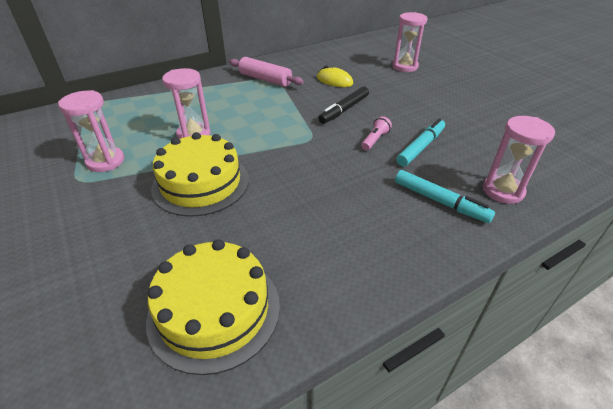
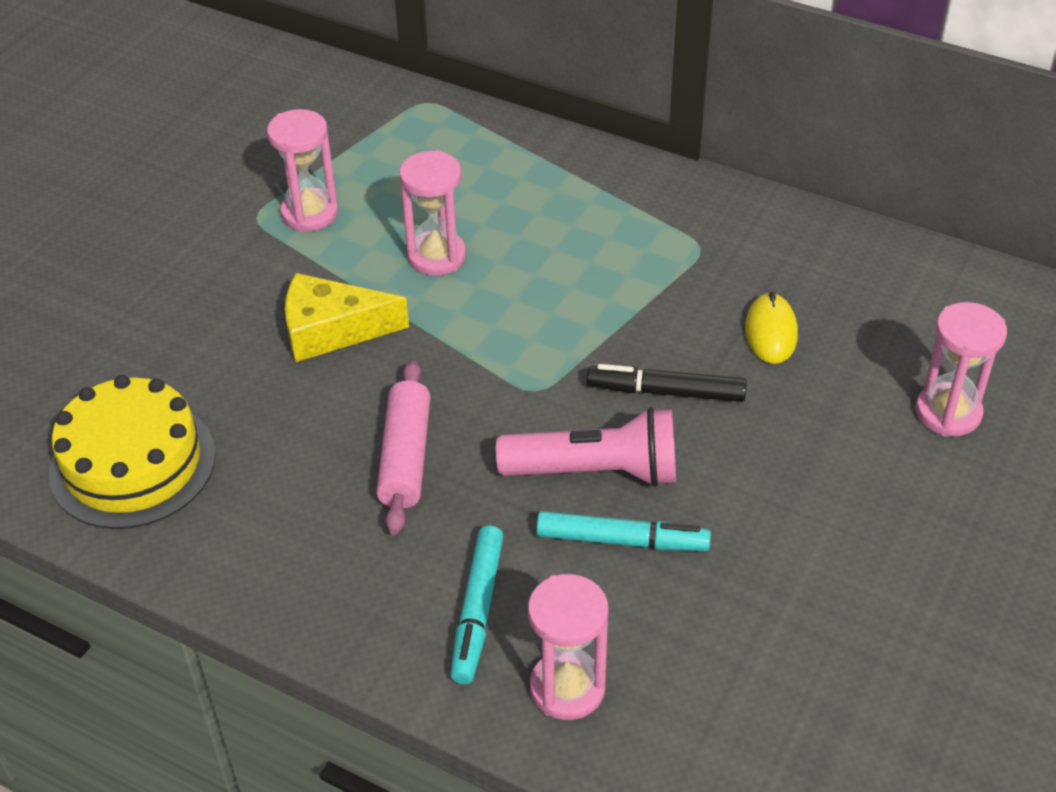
camera: 60 degrees right, 5 degrees up
yellow cake [151,132,249,217] -> yellow cheese [285,273,409,362]
pink rolling pin [229,57,304,87] -> pink rolling pin moved to [376,360,431,535]
pink flashlight [361,116,392,151] -> pink flashlight [496,407,676,487], size x2.09

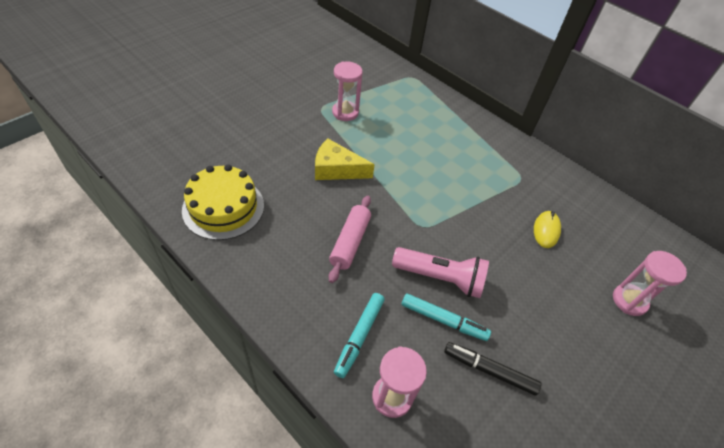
camera: 10 degrees right, 5 degrees up
pink hourglass [399,150,466,276] -> none
black marker [586,364,747,402] -> black marker moved to [444,342,541,396]

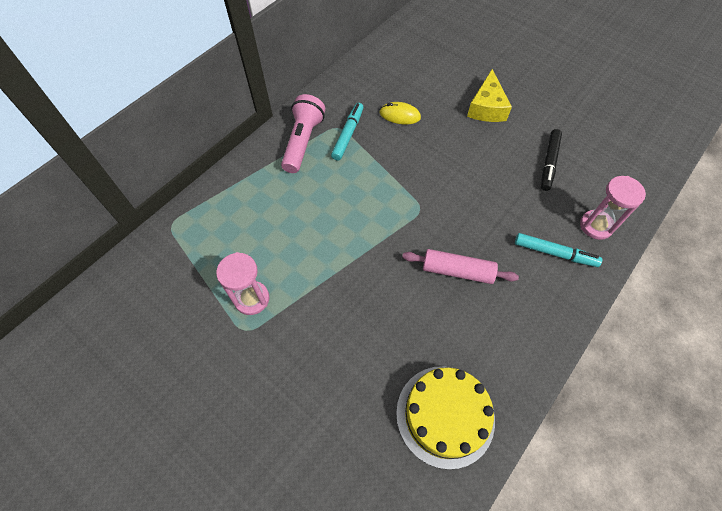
camera: 90 degrees left, 10 degrees up
yellow cheese [315,138,375,180] -> yellow cheese moved to [467,69,512,122]
pink flashlight [392,247,489,298] -> pink flashlight moved to [281,94,325,173]
turquoise marker [402,293,491,341] -> turquoise marker moved to [331,103,363,161]
pink hourglass [613,251,687,316] -> none

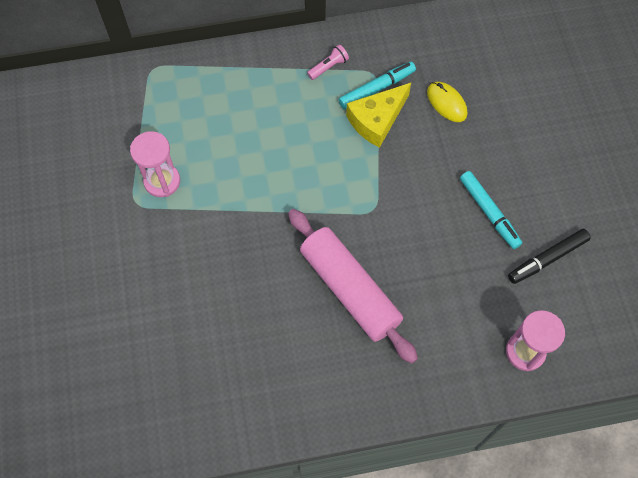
camera: 40 degrees right, 5 degrees up
pink flashlight [281,94,325,173] -> pink flashlight [307,44,349,80], size x0.48
yellow cake [396,366,495,469] -> none
pink rolling pin [402,249,519,284] -> pink rolling pin [288,209,418,364], size x1.53
yellow cheese [467,69,512,122] -> yellow cheese moved to [346,83,411,148]
turquoise marker [515,233,602,267] -> turquoise marker moved to [460,171,522,249]

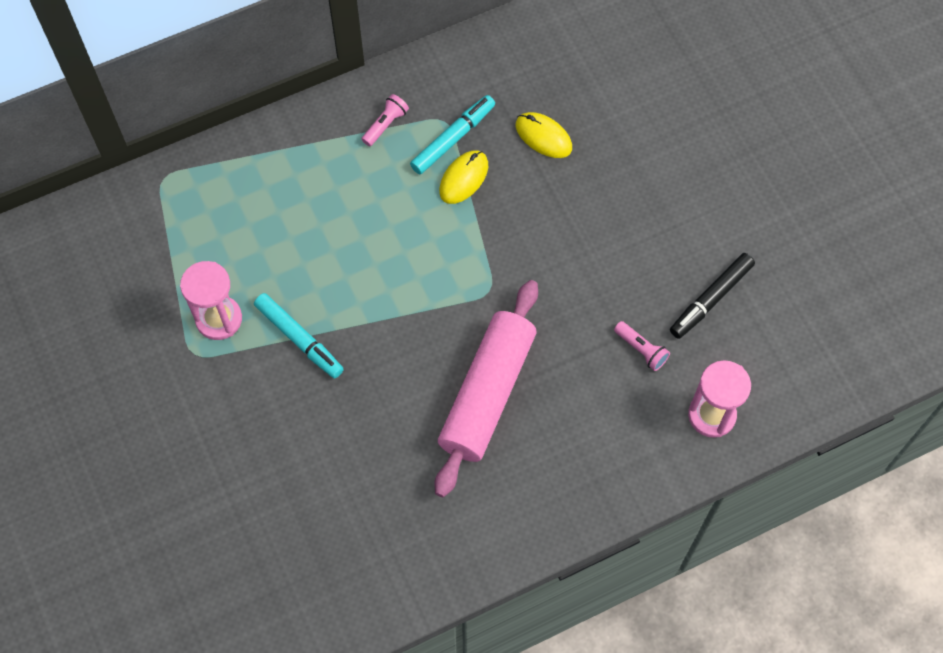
camera: 15 degrees left, 0 degrees up
pink rolling pin [288,209,418,364] -> pink rolling pin turned 75 degrees clockwise [435,280,538,497]
yellow cheese [346,83,411,148] -> yellow mouse [439,150,488,204]
turquoise marker [460,171,522,249] -> turquoise marker moved to [254,293,344,379]
none -> pink flashlight [614,321,670,371]

